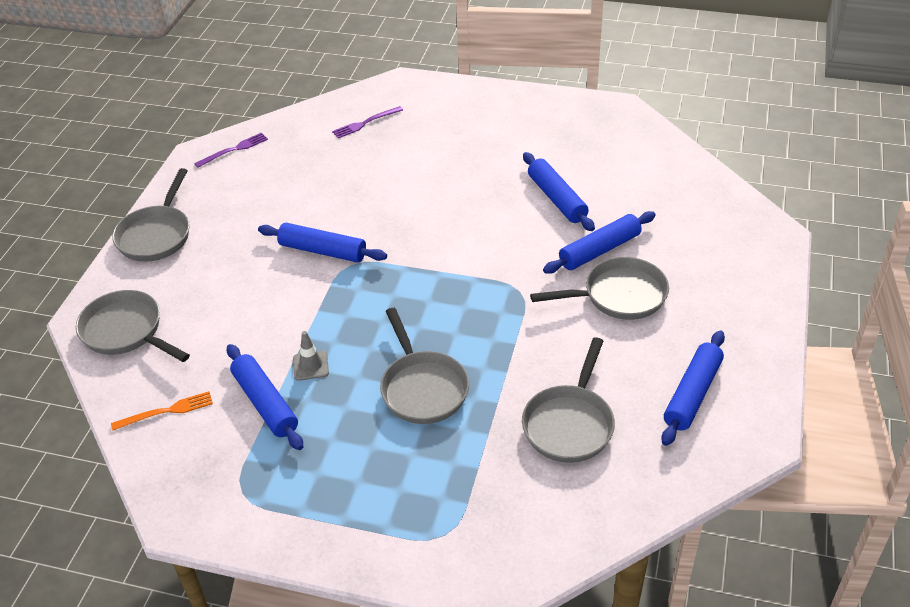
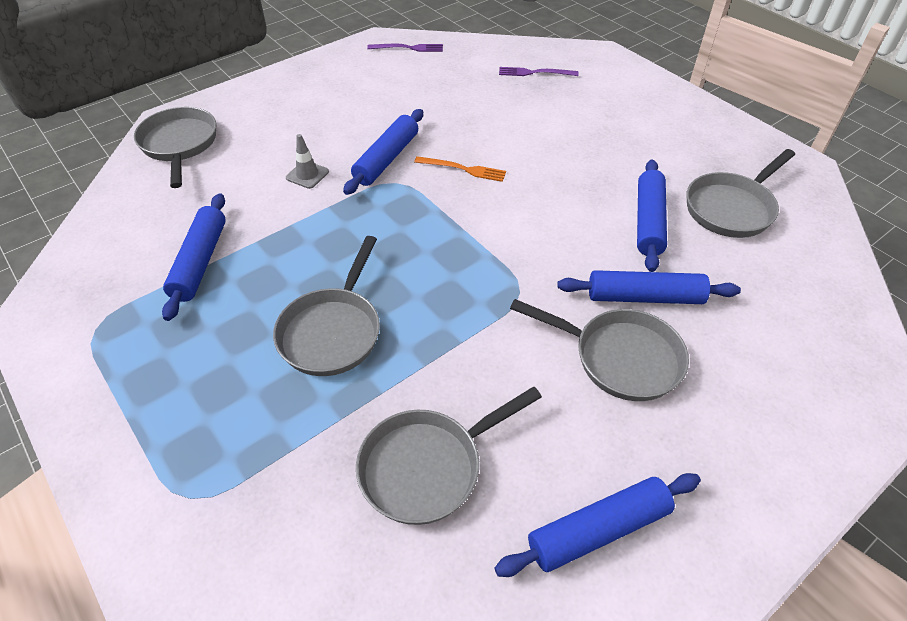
camera: 35 degrees right, 5 degrees up
orange fork [111,391,213,430] -> orange fork moved to [414,156,506,182]
grey pan [112,168,190,262] -> grey pan moved to [687,149,795,238]
blue rolling pin [258,223,387,263] -> blue rolling pin turned 60 degrees clockwise [343,109,423,195]
grey traffic cone [293,331,329,381] -> grey traffic cone moved to [286,134,329,189]

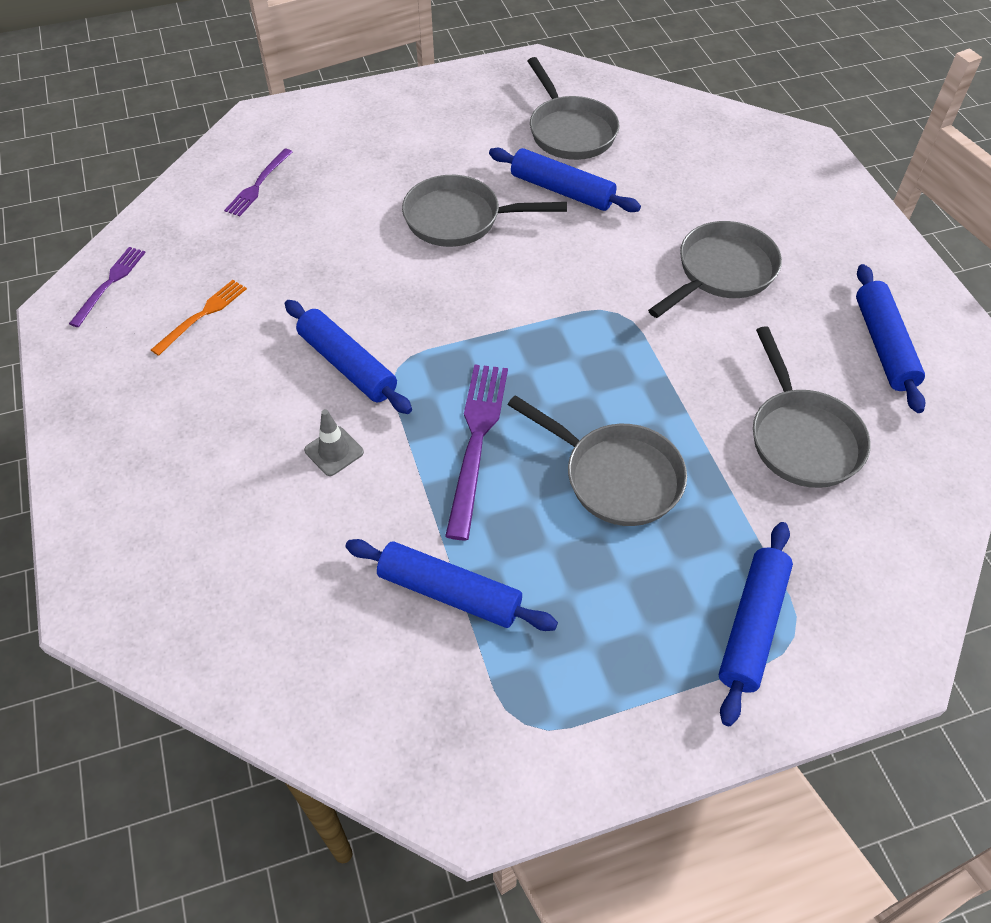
camera: 70 degrees left, 5 degrees up
grey pan [134,107,217,188] -> grey pan moved to [402,175,567,247]
orange fork [414,156,506,182] -> orange fork moved to [151,280,247,356]
blue rolling pin [557,270,741,304] -> blue rolling pin moved to [719,522,793,726]
none -> purple fork [445,364,508,540]

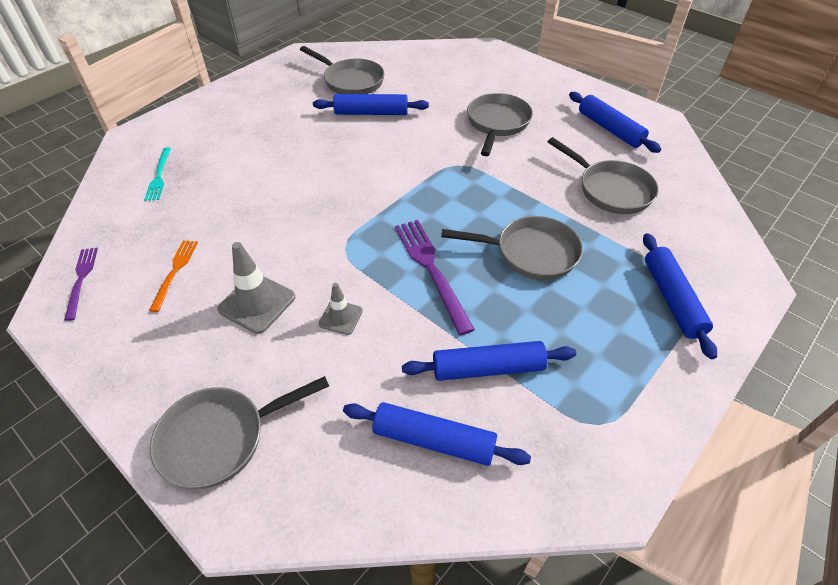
camera: 30 degrees left, 5 degrees down
purple fork [224,149,292,216] -> turquoise fork [144,147,172,201]
blue rolling pin [285,300,412,414] -> blue rolling pin moved to [343,402,531,466]
grey pan [402,175,567,247] -> grey pan moved to [150,376,329,489]
none -> grey traffic cone [217,242,295,334]

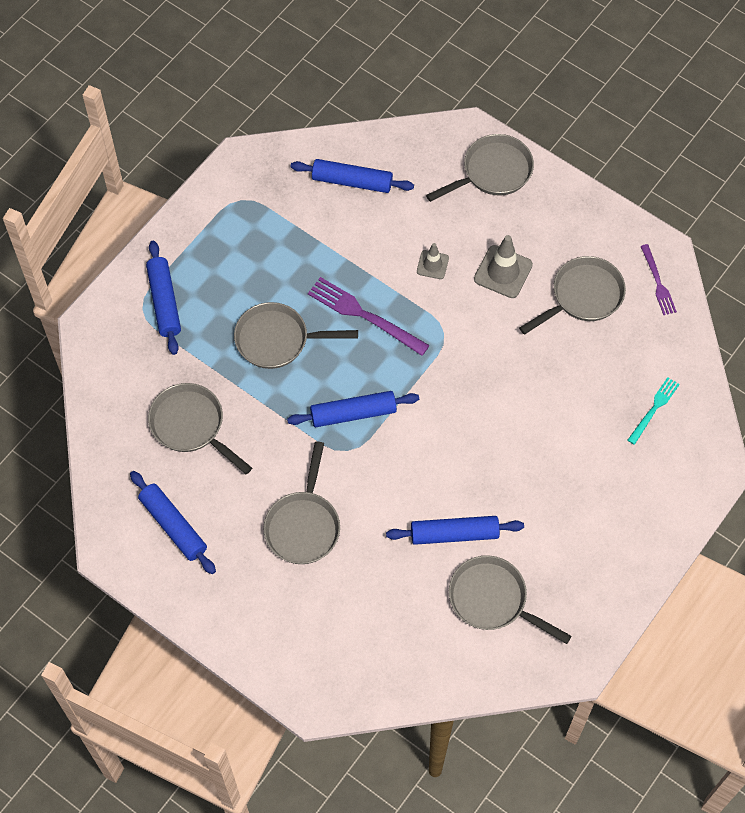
camera: 175 degrees right, 15 degrees up
turquoise fork [144,147,172,201] -> turquoise fork turned 45 degrees clockwise [628,377,680,445]
orange fork [149,240,198,312] -> grey pan [519,256,626,335]
purple fork [395,220,475,335] -> purple fork turned 150 degrees clockwise [308,277,430,356]
blue rolling pin [402,341,576,381] -> blue rolling pin moved to [287,391,419,427]

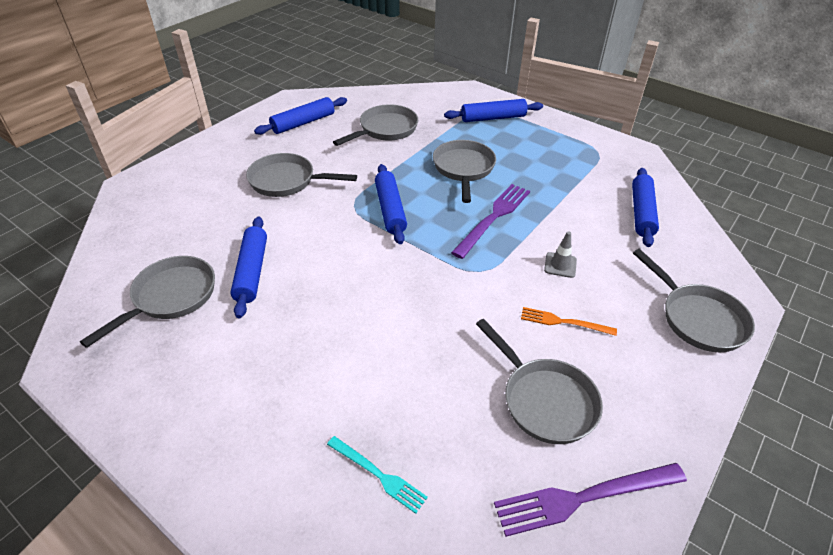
camera: 90 degrees right, 20 degrees down
grey traffic cone [474,235,533,298] -> orange fork [521,307,617,336]
purple fork [640,244,677,315] -> purple fork [494,463,687,537], size x1.66

